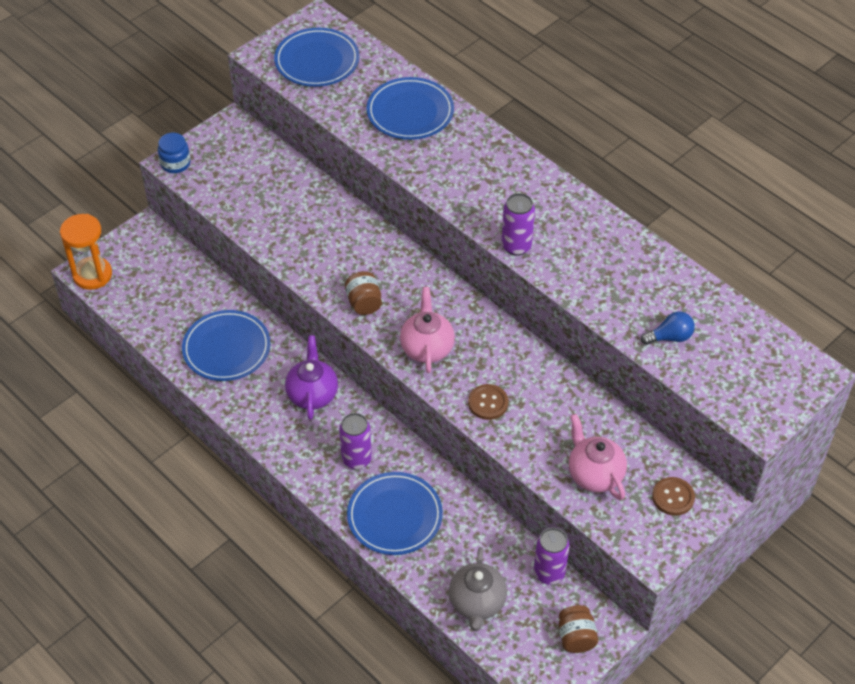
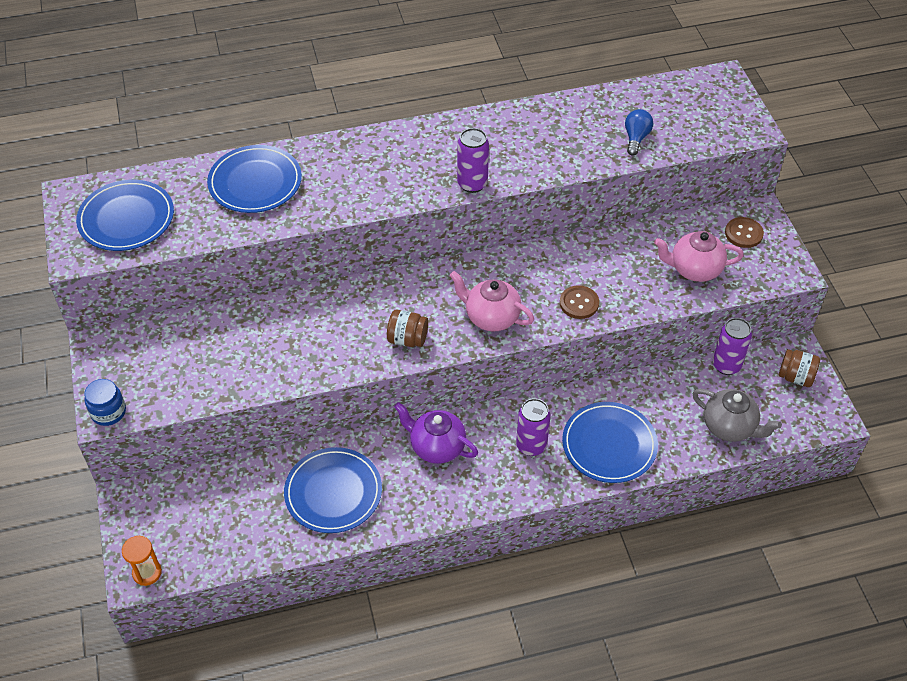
camera: 60 degrees left, 0 degrees up
orange hourglass [60,214,112,290] -> orange hourglass [122,536,162,586], size x0.61

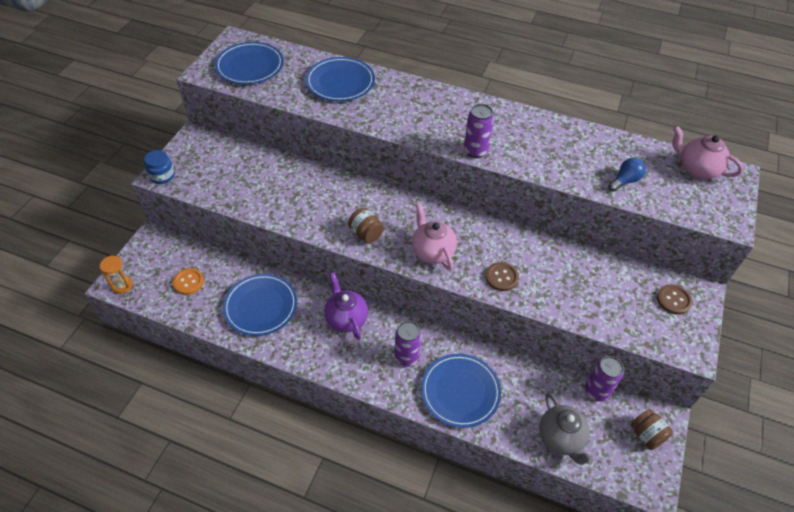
camera: 35 degrees right, 0 degrees up
pink teapot [654,231,744,282] -> pink teapot moved to [672,126,743,179]
none -> orange button [173,268,204,295]

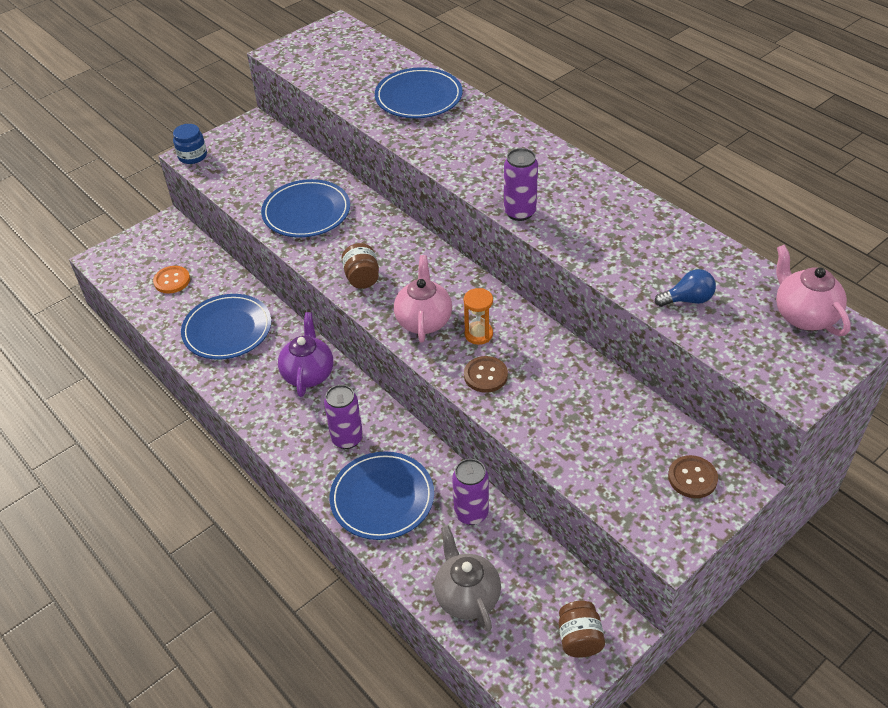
camera: 30 degrees right, 5 degrees down
orange hourglass [100,255,133,294] -> orange hourglass moved to [464,288,493,345]
blue plate [215,42,284,84] -> blue plate moved to [261,179,350,238]
grey teapot [539,393,593,465] -> grey teapot turned 150 degrees clockwise [434,525,501,632]
purple can [585,356,624,402] -> purple can moved to [452,459,489,525]

